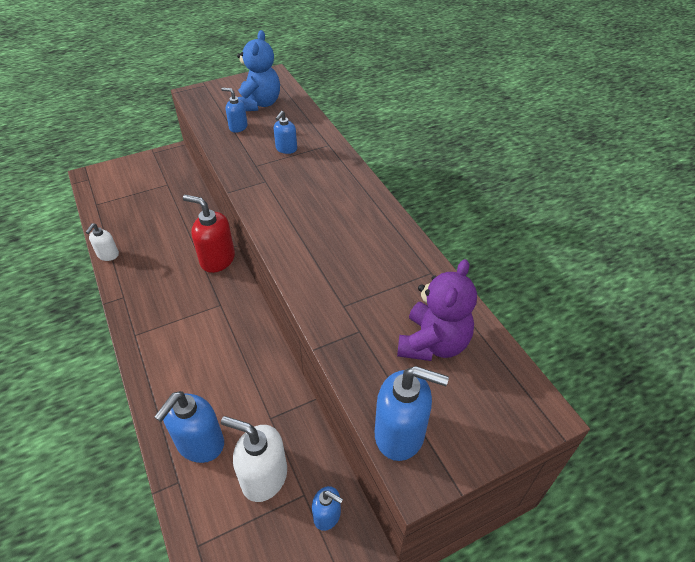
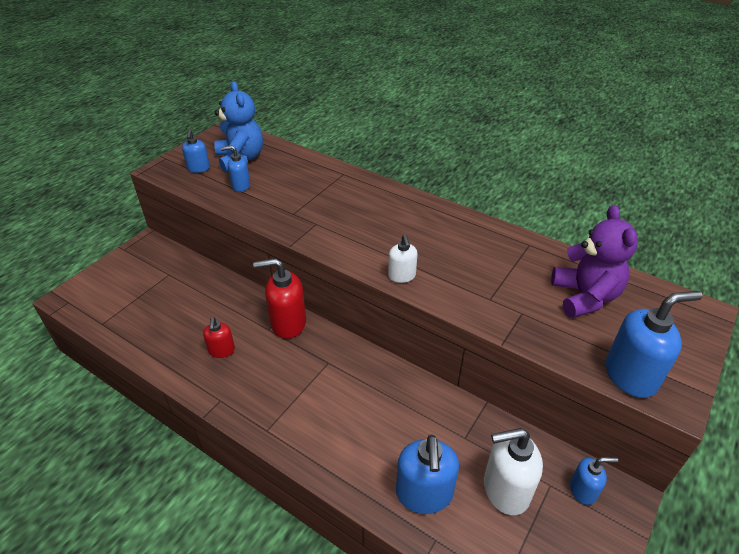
camera: 30 degrees left, 5 degrees down
white soap dispenser [85,223,119,261] -> white soap dispenser moved to [388,235,418,283]
blue soap dispenser [274,111,297,154] -> blue soap dispenser moved to [182,130,210,173]
none -> red soap dispenser [203,317,235,358]

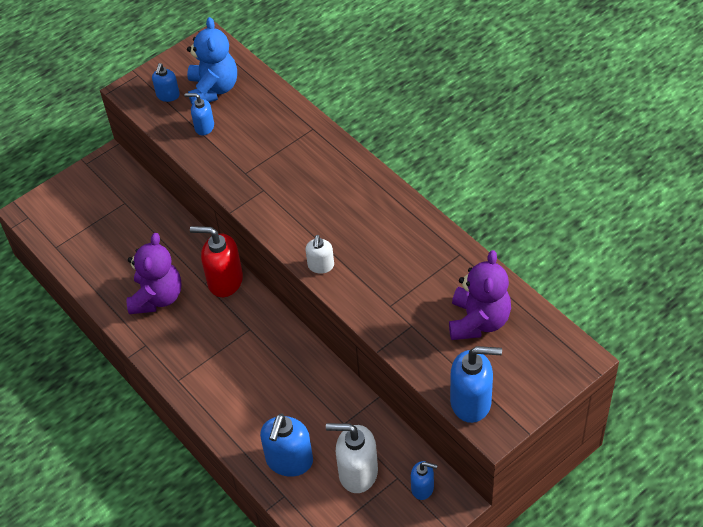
camera: 20 degrees right, 10 degrees up
red soap dispenser [203,317,235,358] -> purple teddy bear [127,233,181,314]

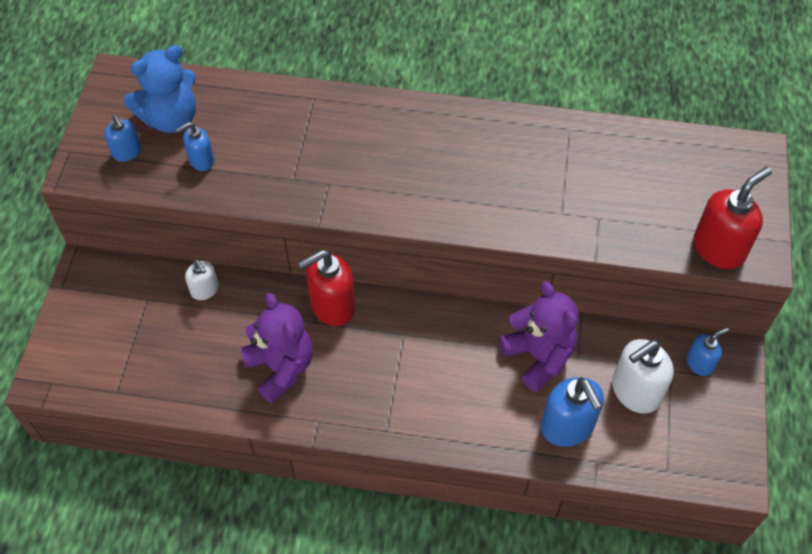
camera: 45 degrees left, 5 degrees up
blue teddy bear [187,17,237,105] -> blue teddy bear turned 105 degrees clockwise [124,45,196,133]
white soap dispenser [306,235,334,274] -> white soap dispenser moved to [185,259,219,300]
purple teddy bear [449,250,511,340] -> purple teddy bear moved to [499,281,578,392]
blue soap dispenser [450,346,502,423] -> red soap dispenser [693,166,772,269]

